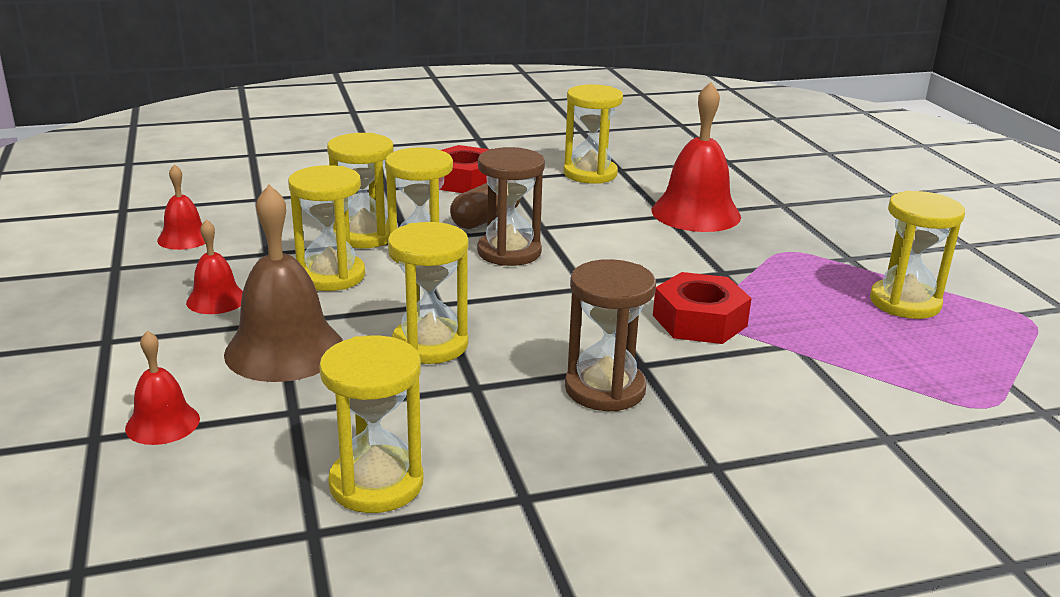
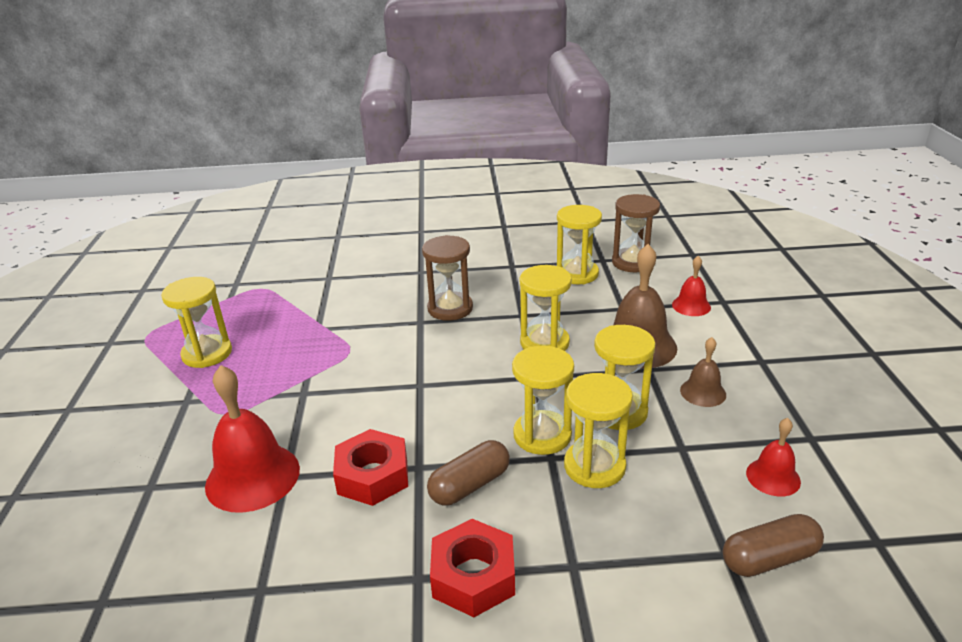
camera: 165 degrees left, 5 degrees up
red bell [186,219,243,314] -> brown bell [680,337,726,407]
brown hourglass [477,147,545,266] -> brown hourglass moved to [612,194,660,272]
yellow hourglass [564,84,623,184] -> none
red nut [653,272,752,344] -> red nut moved to [333,429,408,506]
none -> brown capsule [723,514,824,577]

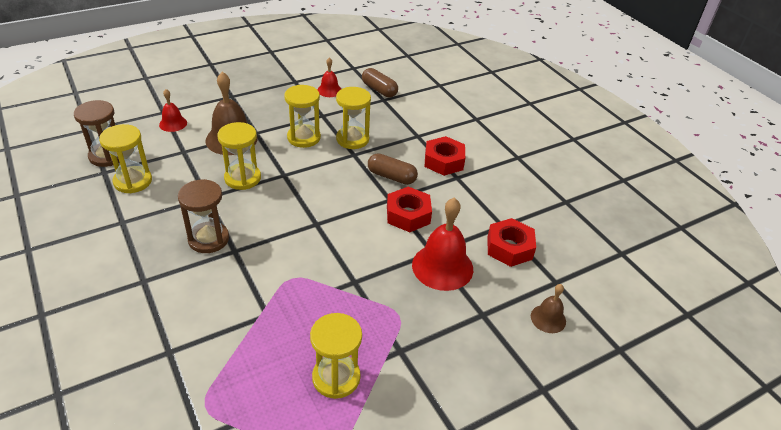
camera: 120 degrees left, 10 degrees up
yellow hourglass [512,346,574,455] -> none
brown bell [680,337,726,407] -> brown bell moved to [531,284,566,333]
none -> red nut [487,218,536,267]

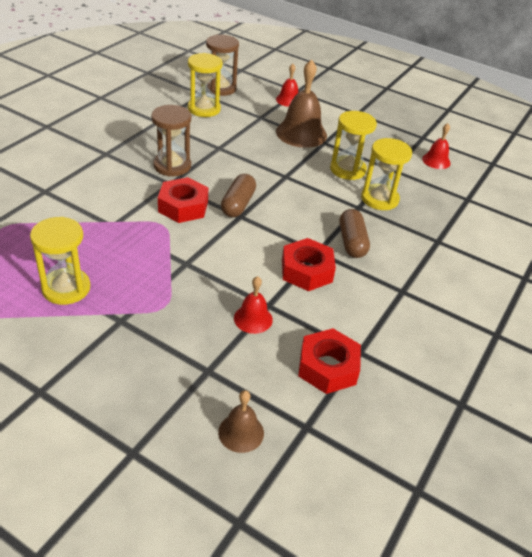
camera: 60 degrees right, 0 degrees up
yellow hourglass [217,122,261,190] -> none
brown capsule [362,68,398,97] -> brown capsule moved to [221,174,256,217]
red bell [412,198,473,291] -> red bell [234,276,273,334], size x0.54
red nut [425,136,465,176] -> red nut moved to [158,177,208,223]

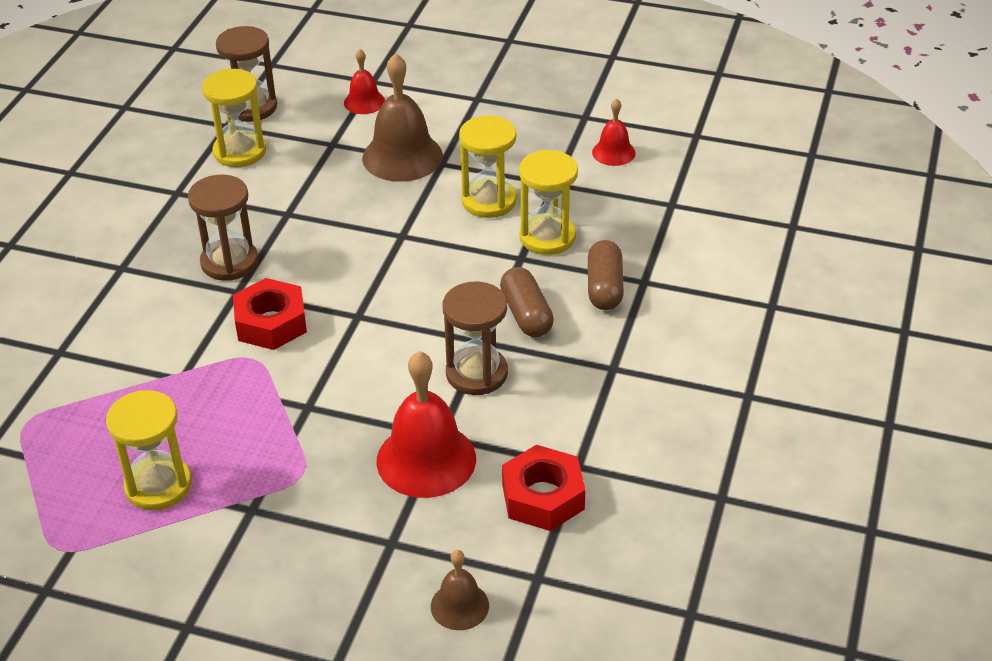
camera: 10 degrees left, 0 degrees up
brown capsule [221,174,256,217] -> brown capsule moved to [588,240,624,310]
red bell [234,276,273,334] -> red bell [376,351,476,498], size x1.86
red nut [282,238,336,291] -> brown hourglass [443,282,508,395]

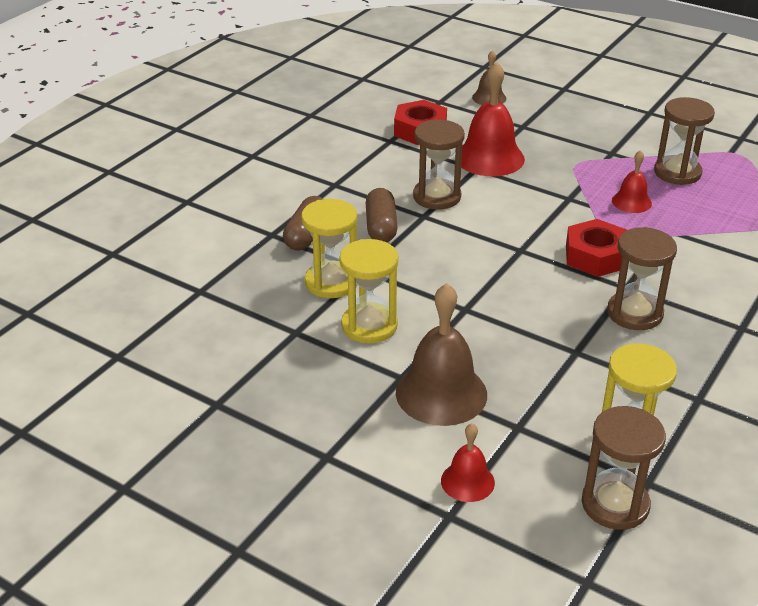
camera: 165 degrees left, 5 degrees down
yellow hourglass [106,390,192,511] -> brown hourglass [654,97,715,185]
red bell [592,98,636,166] -> red bell moved to [612,150,652,213]

